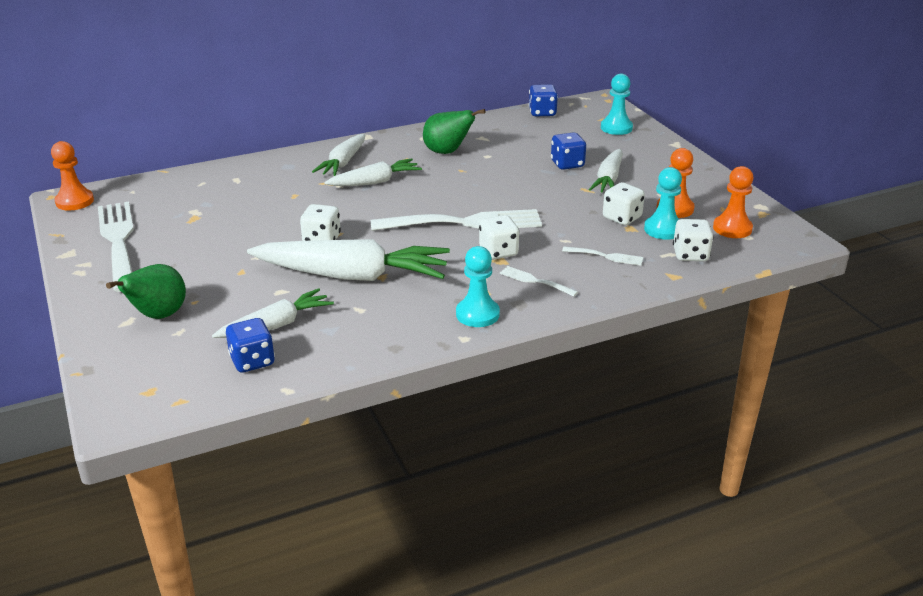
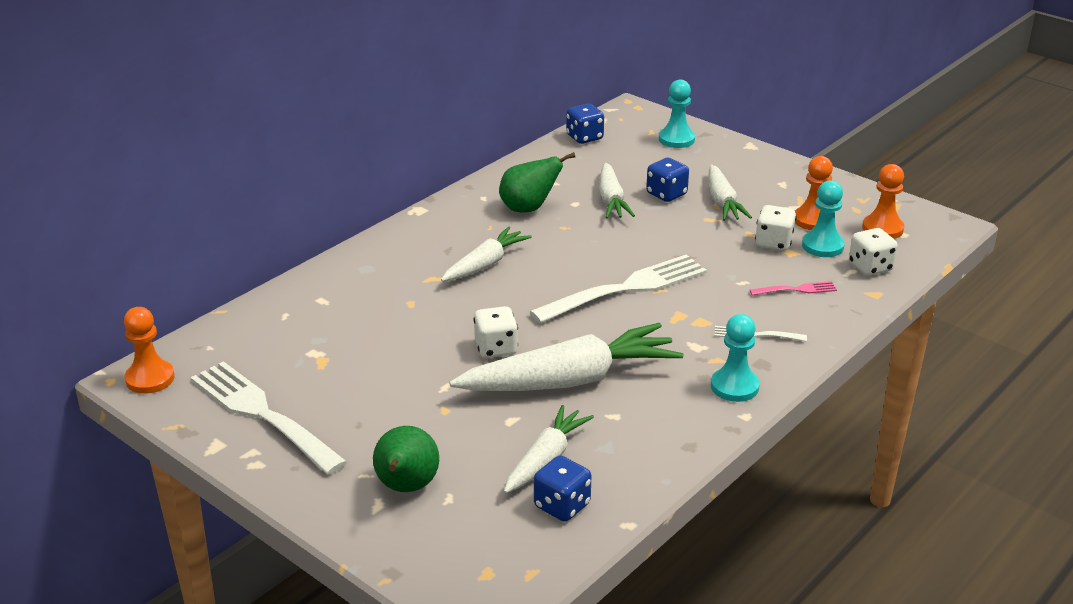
camera: 25 degrees left, 0 degrees up
white carrot [312,134,365,176] -> white carrot moved to [599,163,635,218]
white dice [479,215,519,260] -> none
white fork [562,247,643,266] -> pink fork [750,281,837,296]

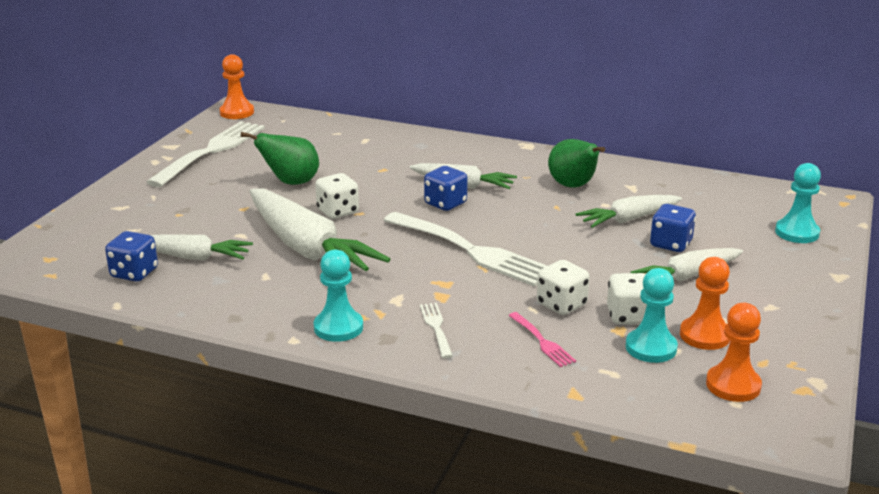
camera: 70 degrees right, 5 degrees down
green pear [373,426,439,492] -> green pear moved to [241,132,319,185]
blue dice [566,103,604,144] -> blue dice moved to [424,166,468,211]
white dice [849,228,898,276] -> white dice moved to [537,260,590,315]

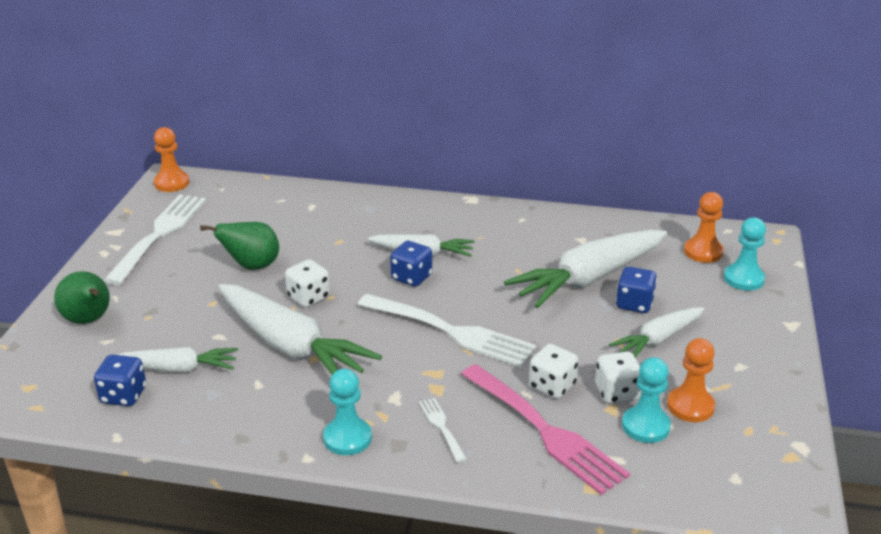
camera: 10 degrees left, 5 degrees up
pink fork [508,312,576,367] -> pink fork [461,364,630,495], size x2.23
green pear [548,139,605,188] -> green pear moved to [54,271,110,324]
white carrot [576,195,682,228] -> white carrot [504,230,667,308], size x1.75
orange pawn [706,303,762,402] -> orange pawn moved to [684,192,724,263]

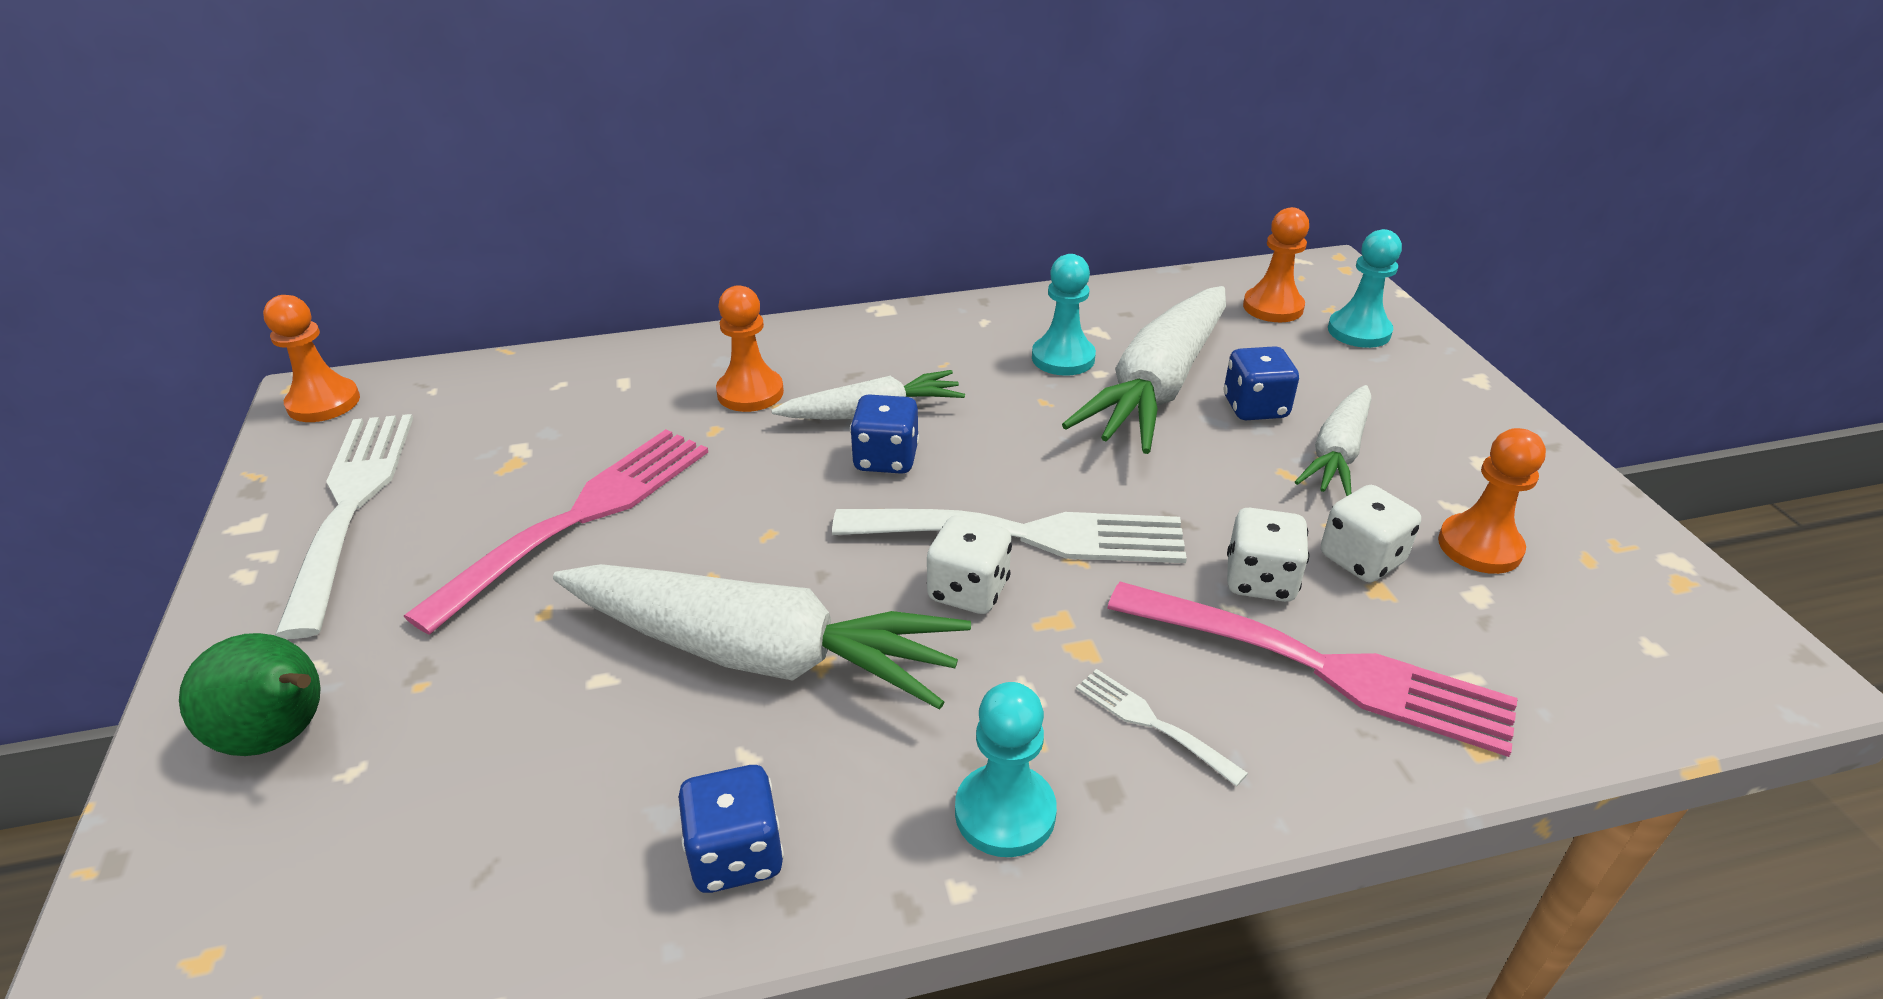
camera: 25 degrees left, 5 degrees up
blue dice [94,355,146,406] -> blue dice moved to [678,765,784,893]
white carrot [118,347,238,373] -> none
green pear [200,222,279,270] -> pink fork [403,429,708,635]
white dice [285,259,330,307] -> white dice moved to [927,516,1012,614]
turquoise pawn [622,357,671,443] -> turquoise pawn moved to [1032,254,1096,376]
none -> orange pawn [716,285,784,412]

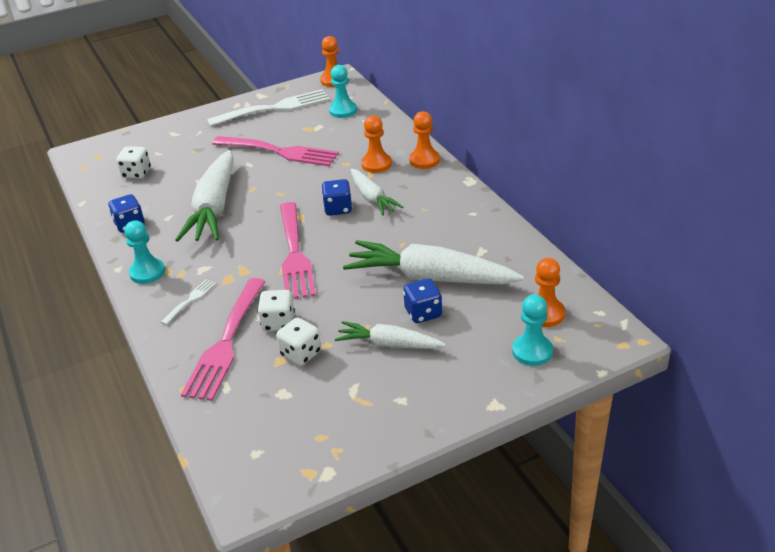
camera: 80 degrees right, 0 degrees up
green pear [179,633,321,756] -> none
white fork [832,509,1187,563] -> pink fork [280,202,316,299]
white dice [927,516,1012,614] -> white dice moved to [116,146,151,179]
turquoise pawn [1032,254,1096,376] -> turquoise pawn moved to [329,65,357,118]
orange pawn [1438,428,1546,574] -> orange pawn moved to [409,111,440,169]

